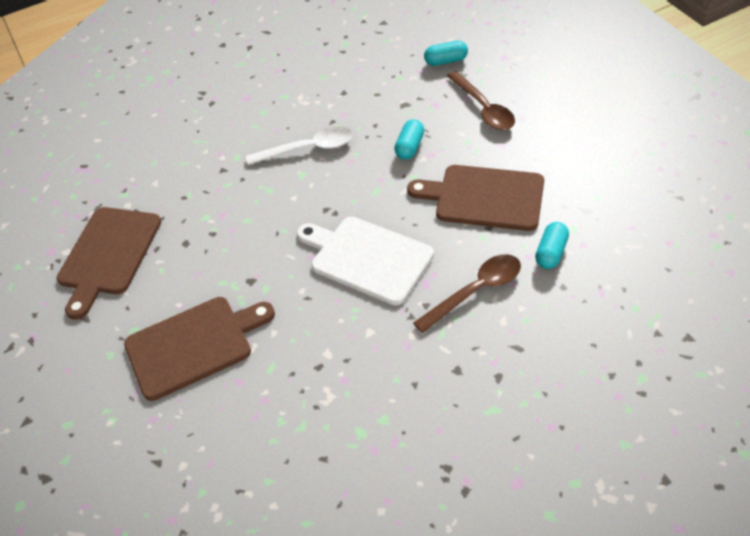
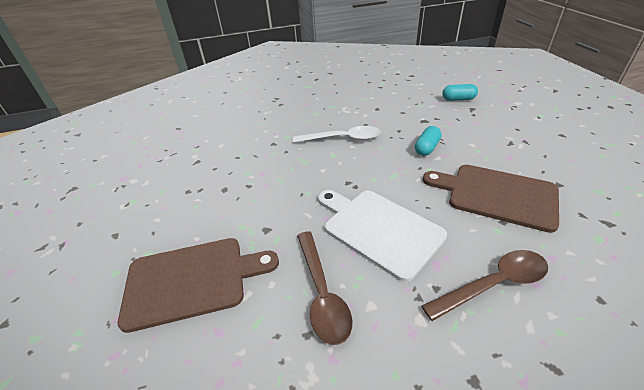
camera: 10 degrees right, 10 degrees down
brown cutting board [57,207,161,320] -> none
brown spoon [447,71,515,130] -> brown spoon moved to [297,231,352,345]
turquoise capsule [535,222,569,269] -> none

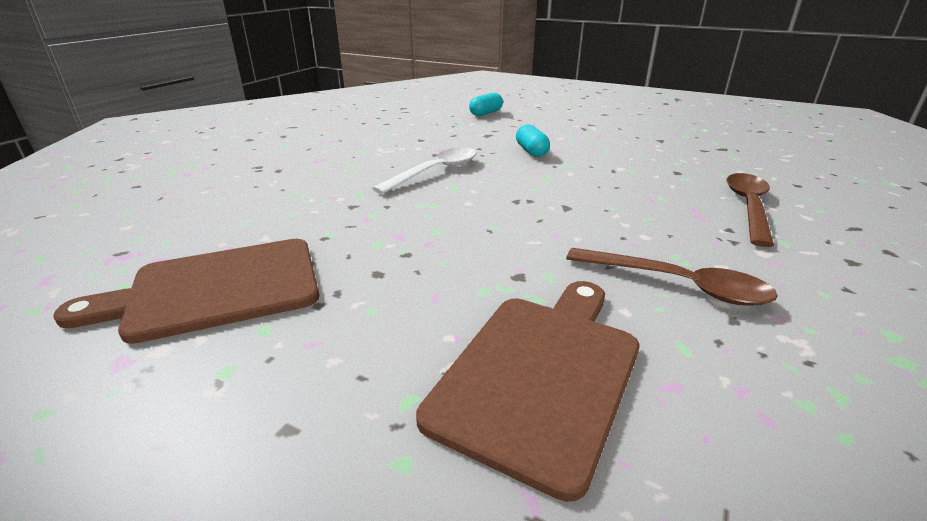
camera: 50 degrees left, 10 degrees down
white cutting board [318,190,447,282] -> none
brown cutting board [423,165,559,233] -> brown cutting board moved to [53,239,319,344]

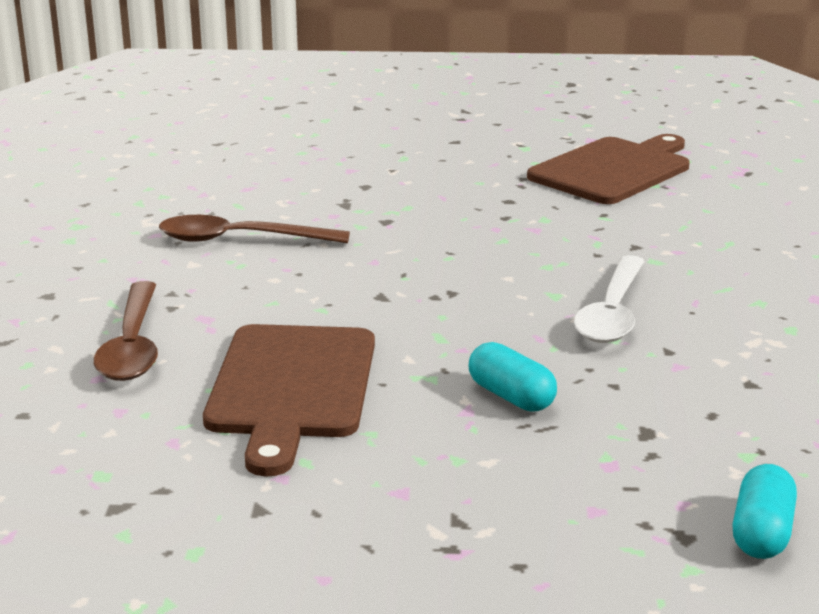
camera: 155 degrees right, 5 degrees down
brown cutting board [416,281,639,502] -> brown cutting board moved to [203,324,375,476]

